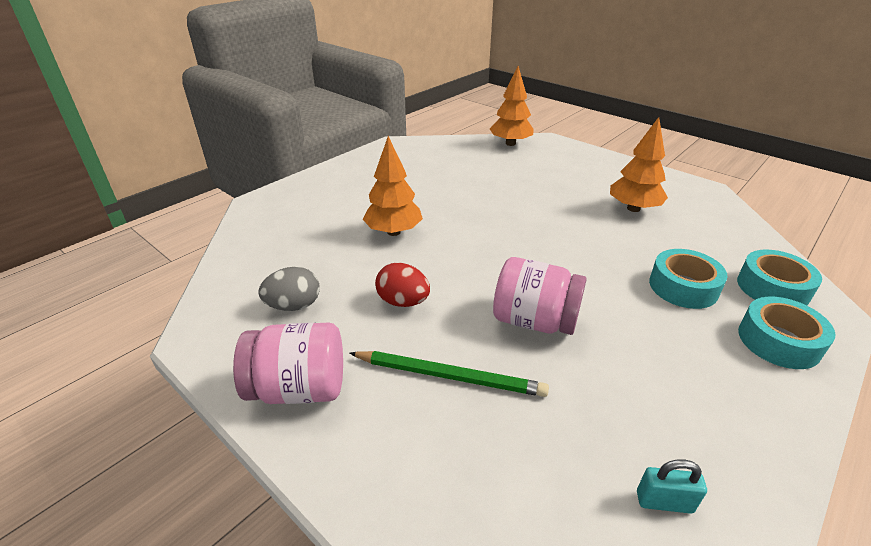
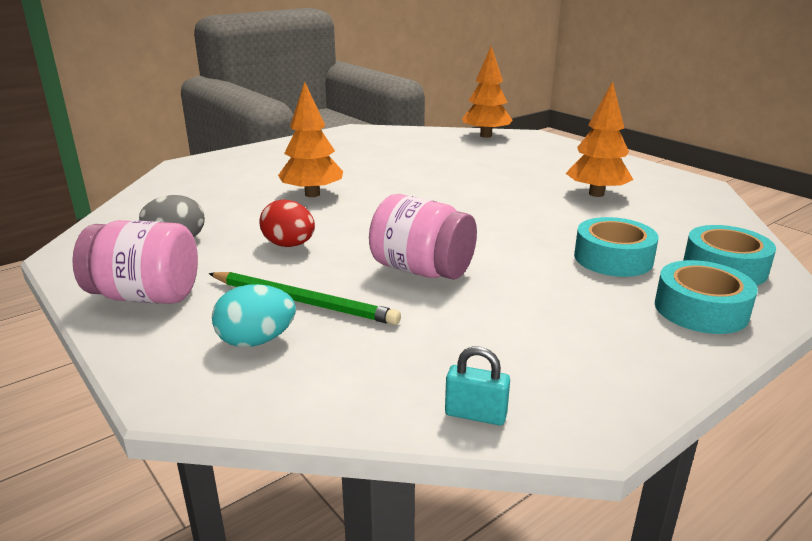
camera: 10 degrees right, 10 degrees down
none -> turquoise egg [212,284,296,347]

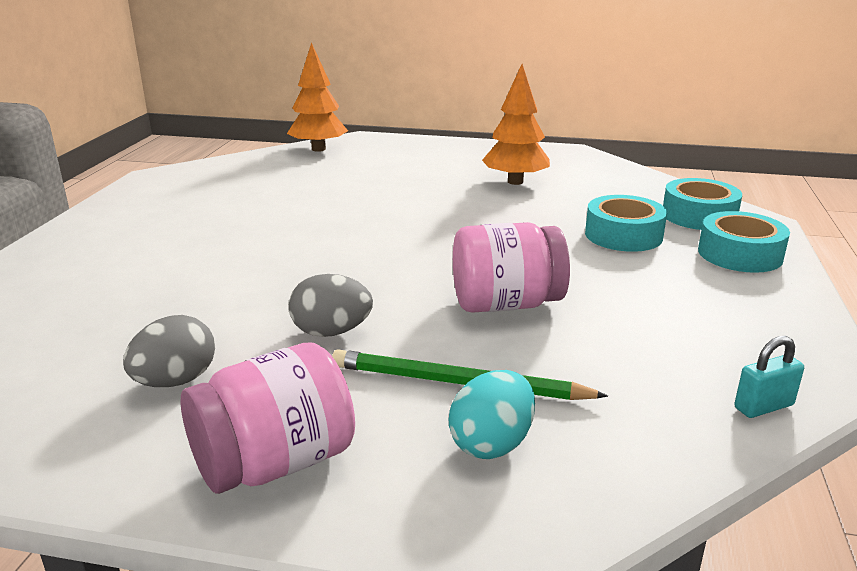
camera: 40 degrees left, 0 degrees up
green pencil [208,272,401,325] -> green pencil turned 150 degrees counterclockwise [332,349,608,400]
red egg [259,199,315,247] -> grey egg [289,274,373,337]
orange tree [278,82,343,197] -> none

